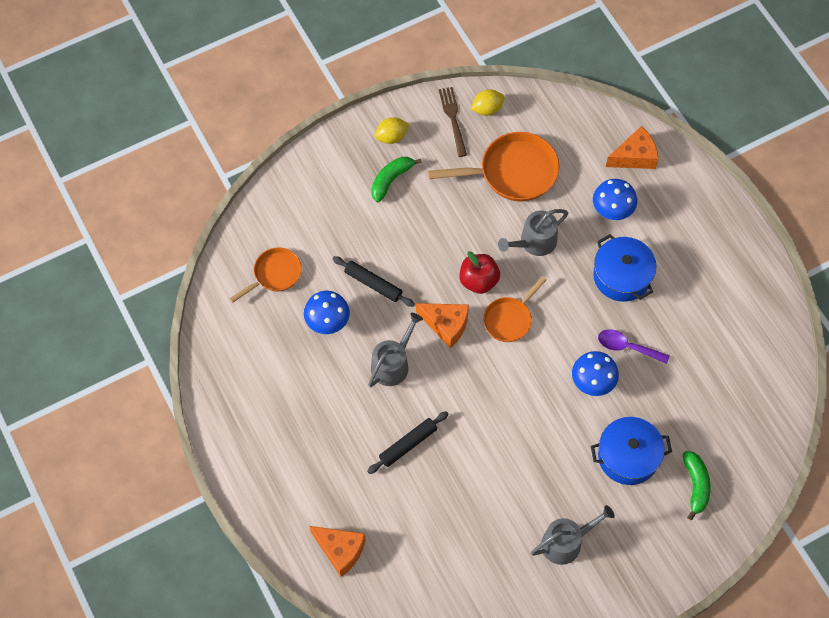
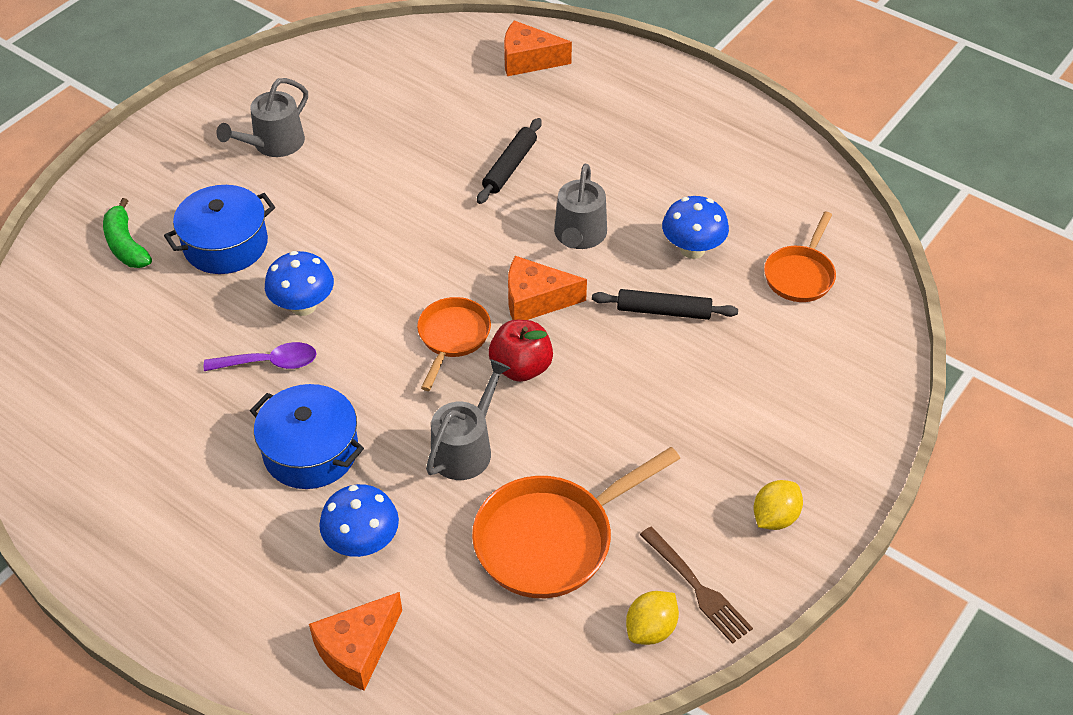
camera: 155 degrees right, 15 degrees down
green banana [371,157,422,202] -> none

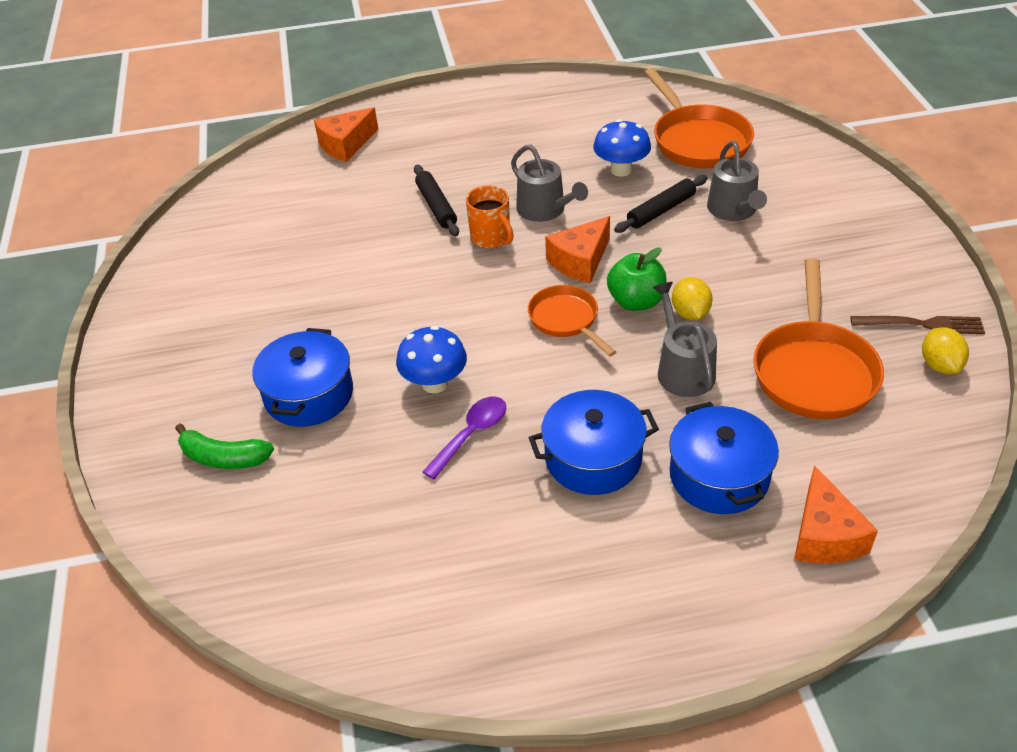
camera: 45 degrees left, 5 degrees down
grey watering can [216,78,308,157] -> grey watering can moved to [707,141,767,221]
blue mushroom [319,484,399,557] -> blue pot [669,402,779,514]
red apple [489,320,553,382] -> green apple [607,247,667,311]
yellow lemon [754,480,803,530] -> yellow lemon moved to [672,277,713,320]
orange pan [764,212,836,302] -> orange pan [644,68,754,168], size x1.66
none -> orange mug [466,185,514,249]

